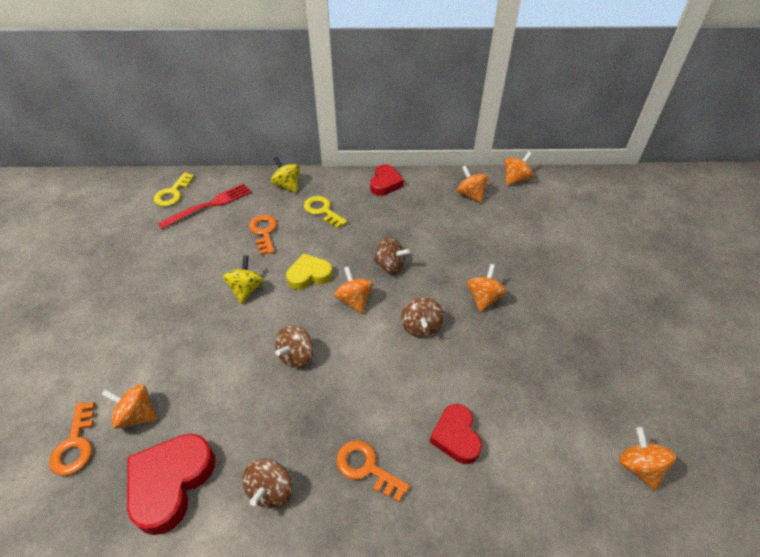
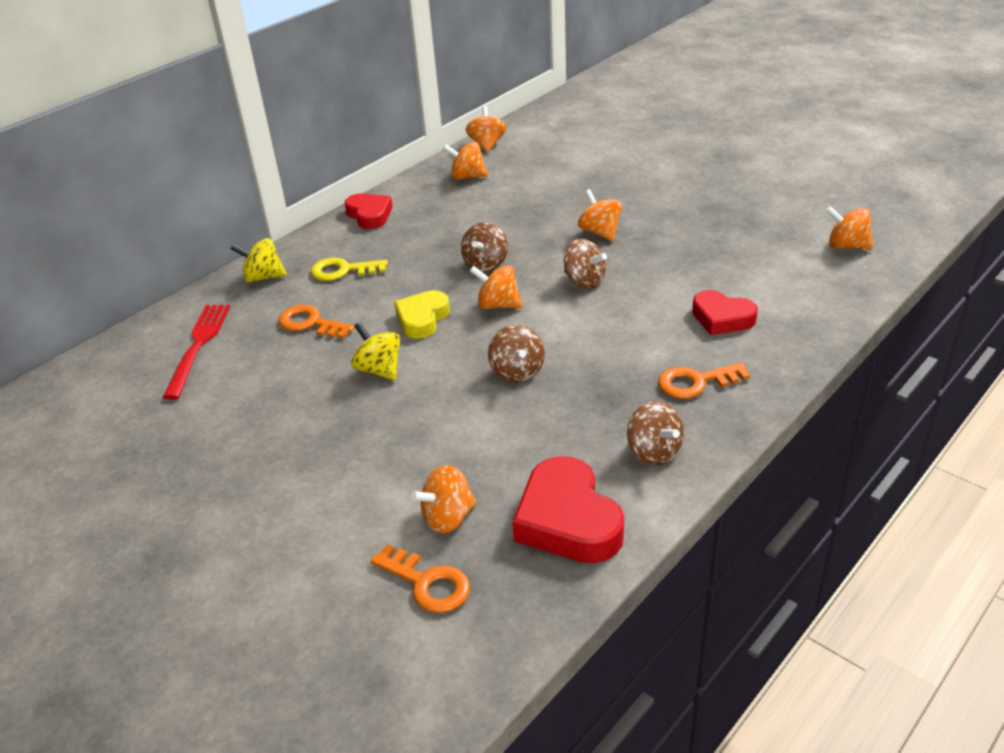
camera: 45 degrees left, 10 degrees down
yellow key [154,172,194,206] -> none
brown spinning top [373,237,410,274] -> brown spinning top turned 135 degrees clockwise [461,222,508,272]

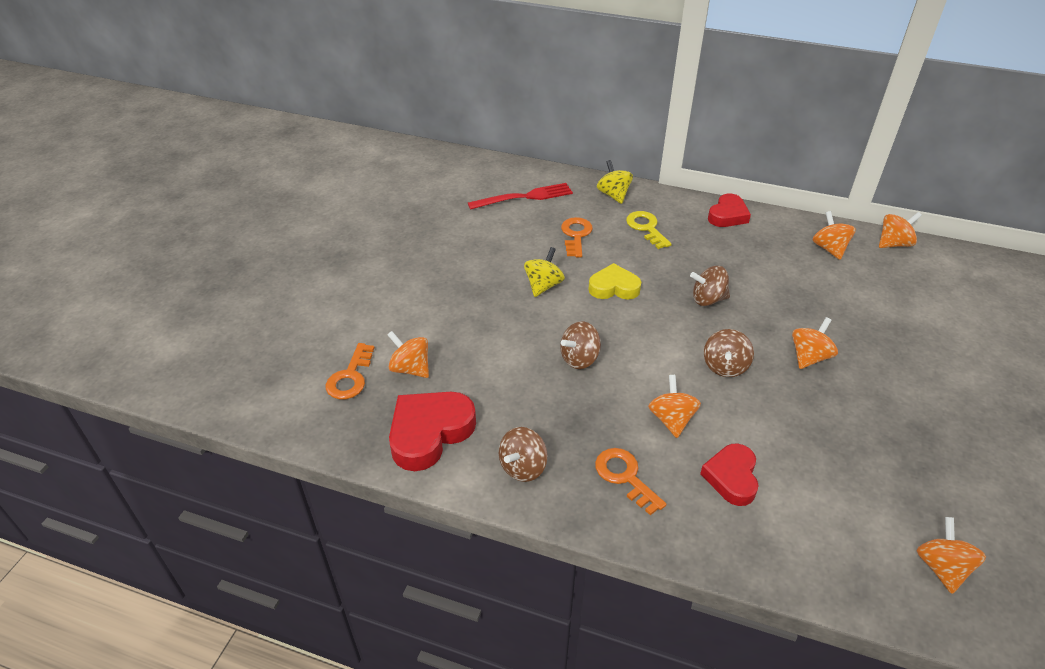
camera: 65 degrees right, 5 degrees up
orange spinning top [470,265,522,309] -> orange spinning top moved to [648,375,701,438]

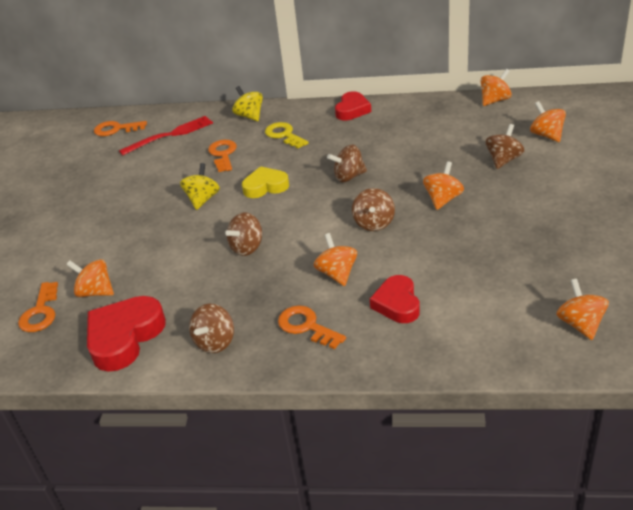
camera: 10 degrees left, 5 degrees down
orange spinning top [812,211,856,260] -> orange spinning top moved to [530,101,566,142]
none -> orange key [94,121,147,136]
none -> brown spinning top [486,124,524,169]

